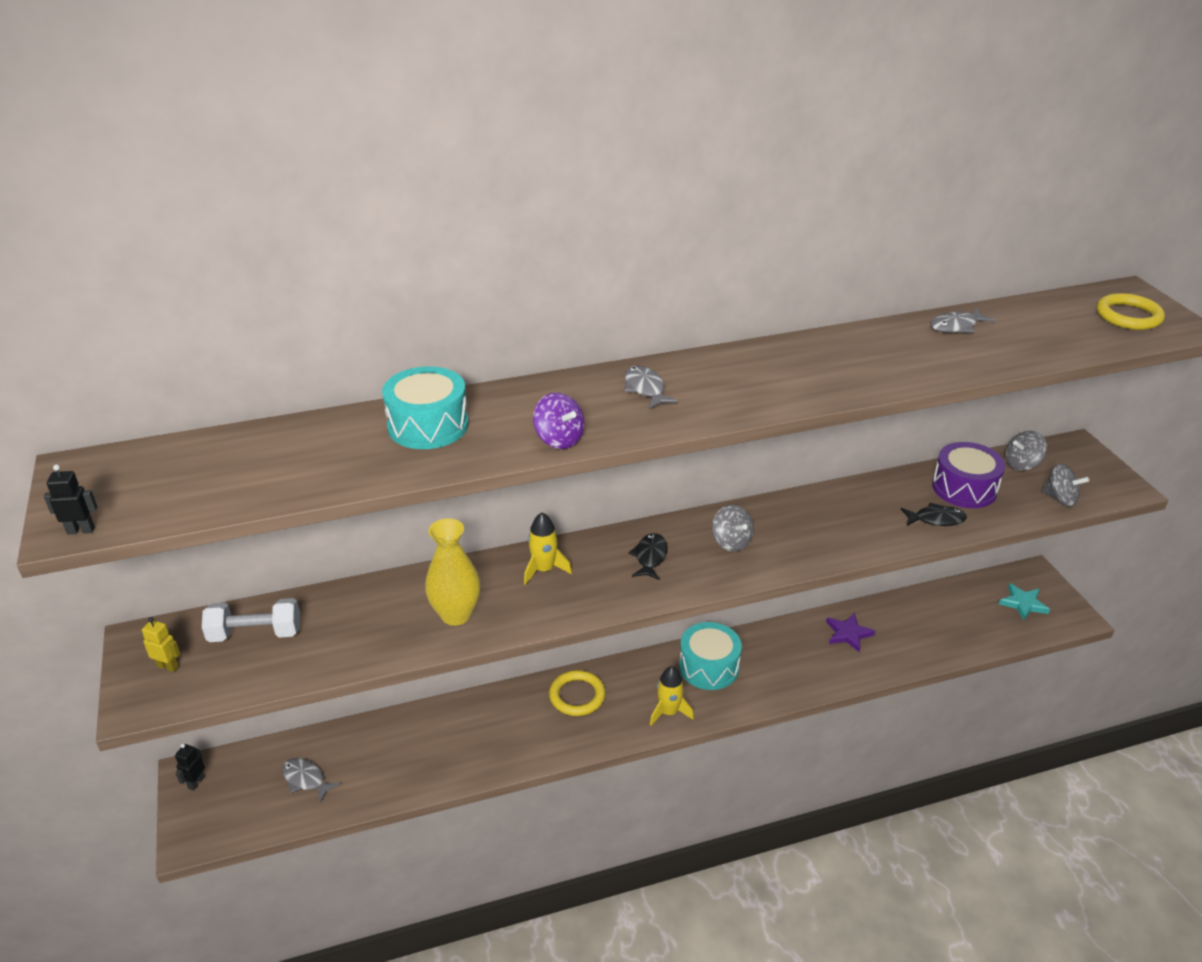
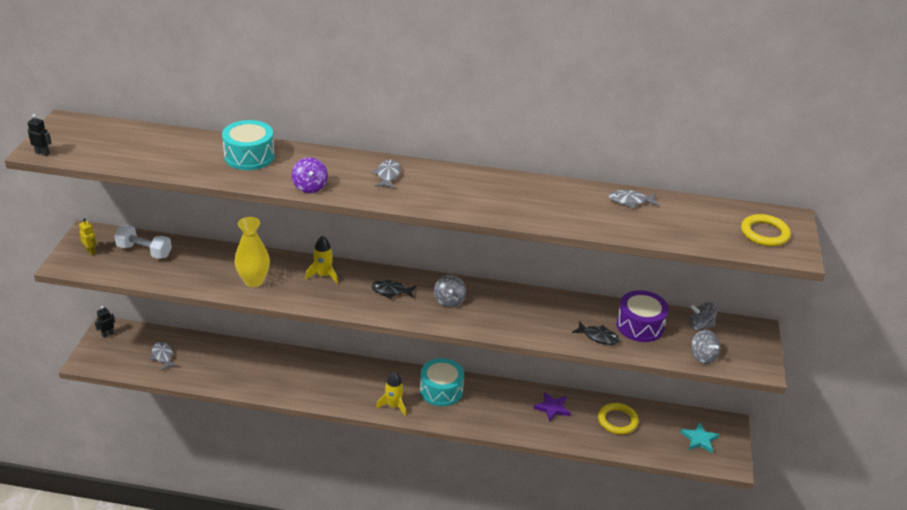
camera: 25 degrees right, 0 degrees up
yellow ring [549,670,606,716] -> yellow ring moved to [598,403,639,435]
black fish [629,533,668,580] -> black fish turned 120 degrees counterclockwise [371,280,417,299]

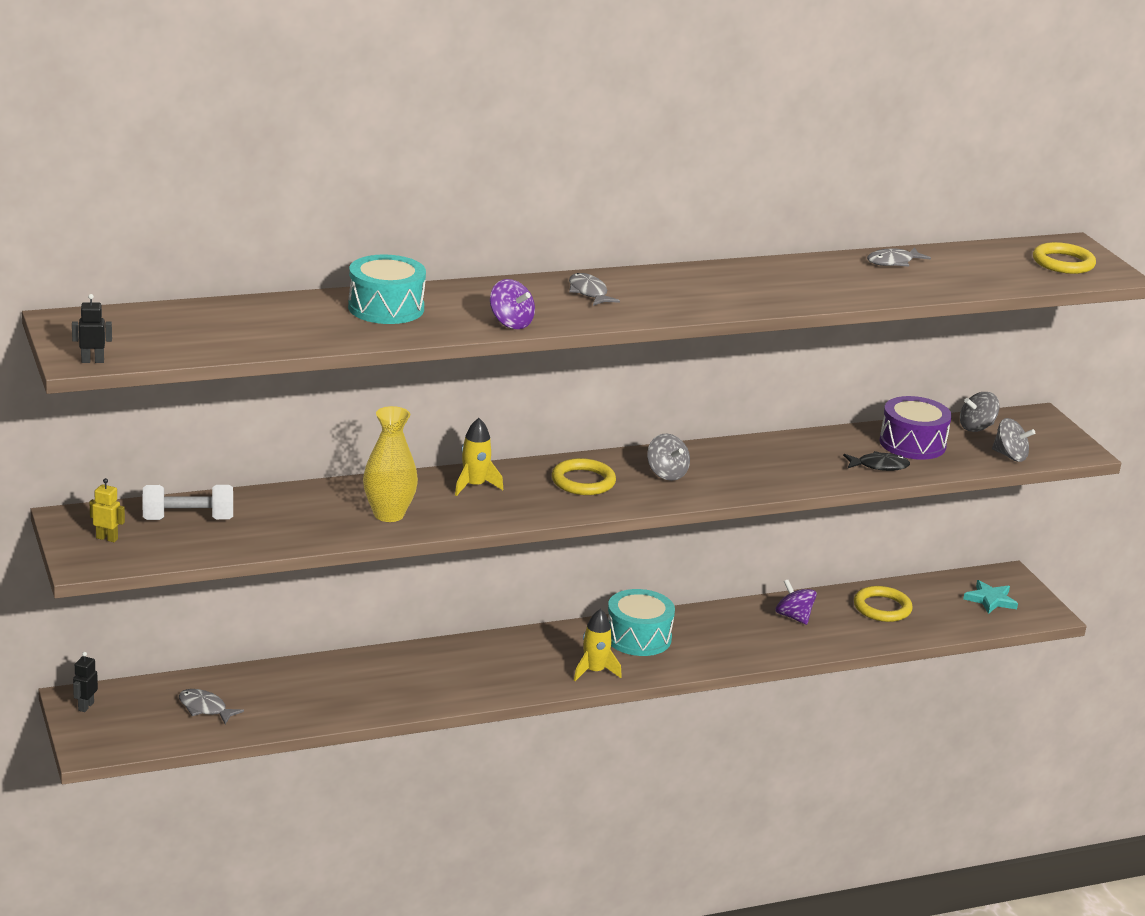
camera: 30 degrees left, 10 degrees down
black fish [371,280,417,299] -> yellow ring [552,458,616,495]
purple star [533,392,570,422] -> purple spinning top [775,580,817,625]

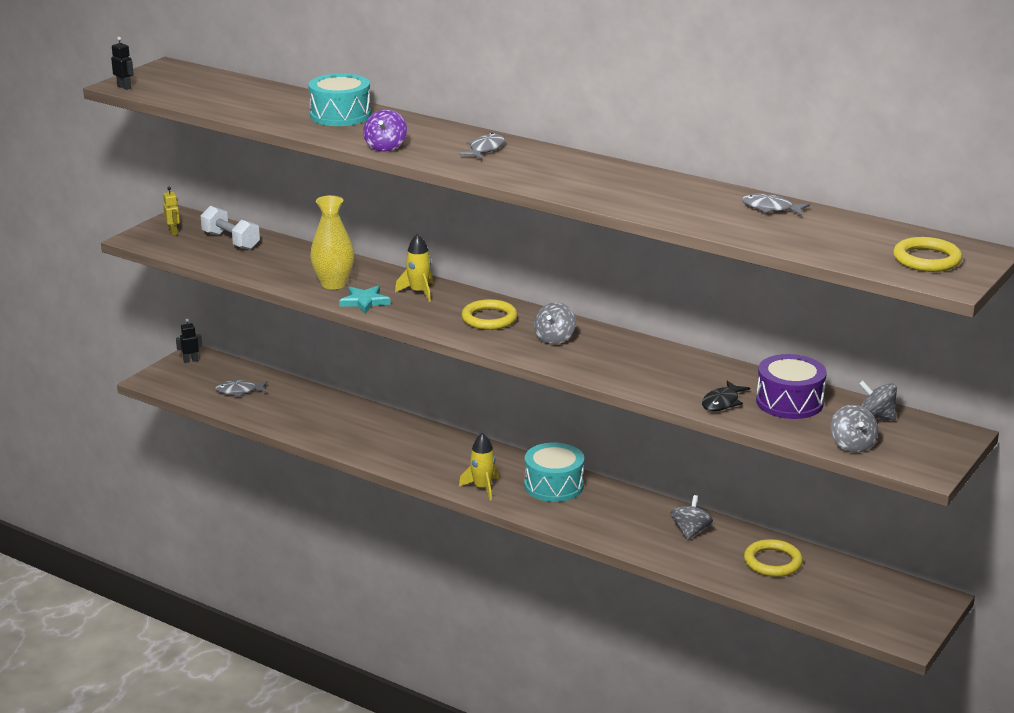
camera: 55 degrees right, 0 degrees up
grey fish [179,689,244,724] -> grey fish turned 90 degrees counterclockwise [215,380,267,397]
purple spinning top [775,580,817,625] -> grey spinning top [670,495,713,540]
black fish [843,451,910,471] -> black fish turned 75 degrees clockwise [702,381,750,411]
turquoise star [963,580,1018,614] -> turquoise star moved to [339,286,391,314]

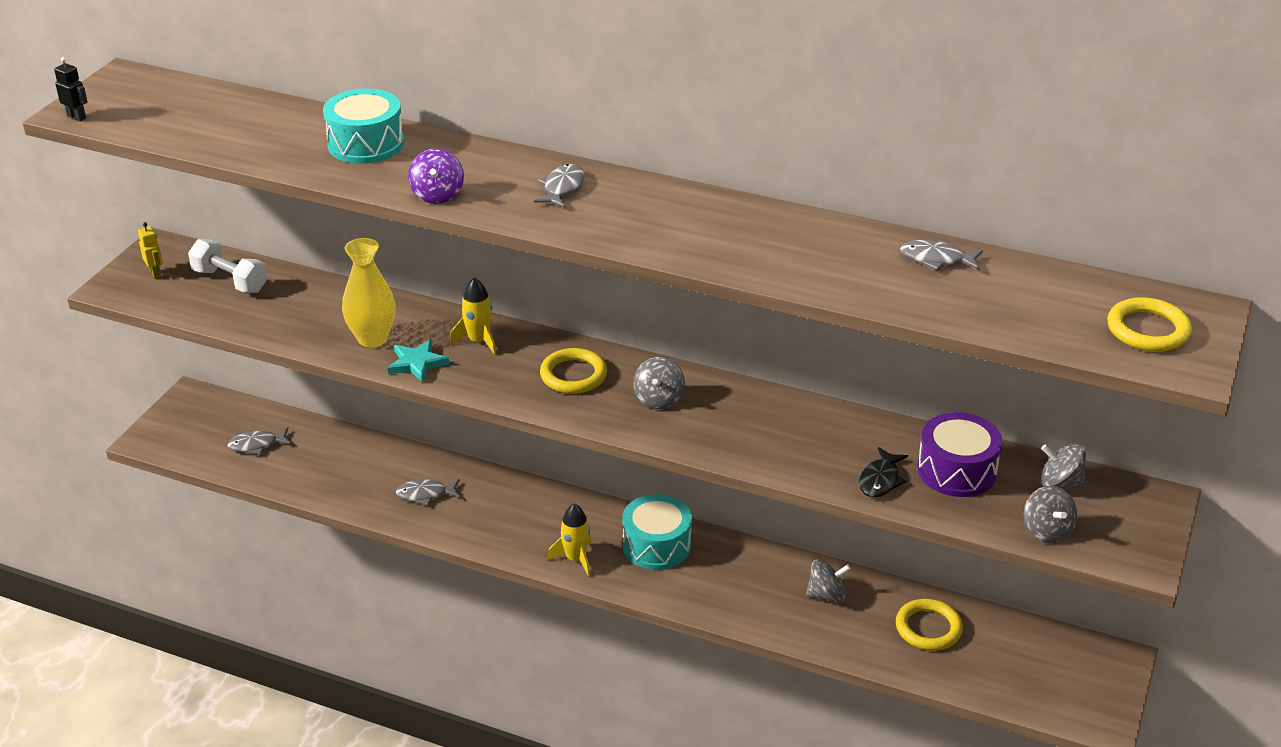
camera: 10 degrees left, 10 degrees up
black robot [176,319,202,363] -> none
grey spinning top [670,495,713,540] -> grey spinning top turned 75 degrees clockwise [806,559,851,602]
none -> grey fish [396,479,460,506]

